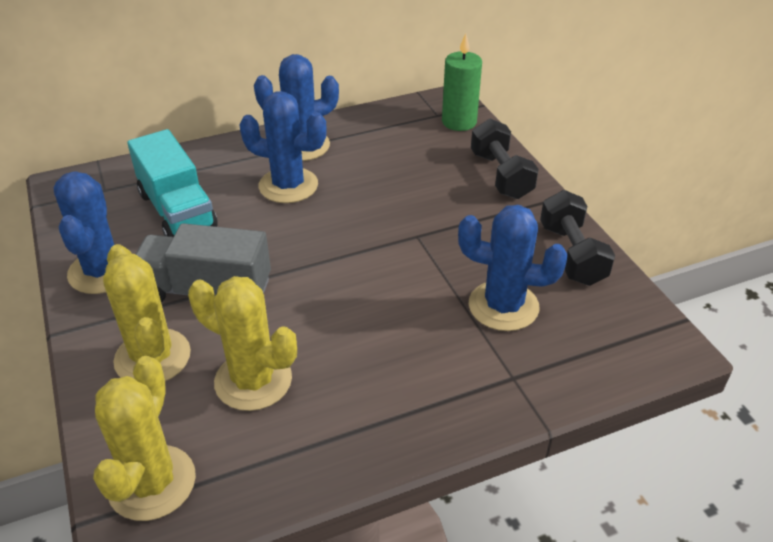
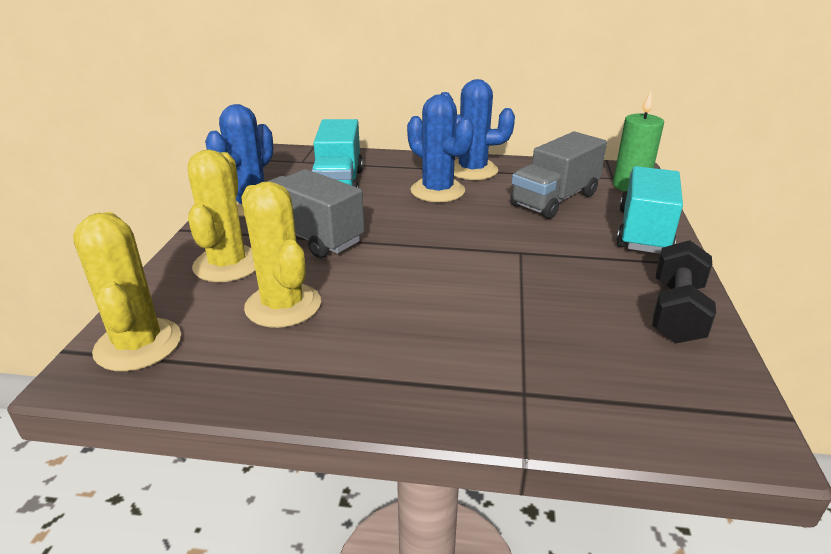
camera: 30 degrees right, 10 degrees down
yellow cactus [93,356,196,521] -> yellow cactus turned 60 degrees counterclockwise [73,212,181,371]
blue cactus [458,205,568,331] -> none
black dumbbell [471,119,539,199] -> turquoise truck [616,166,683,254]
none -> grey truck [510,132,607,219]

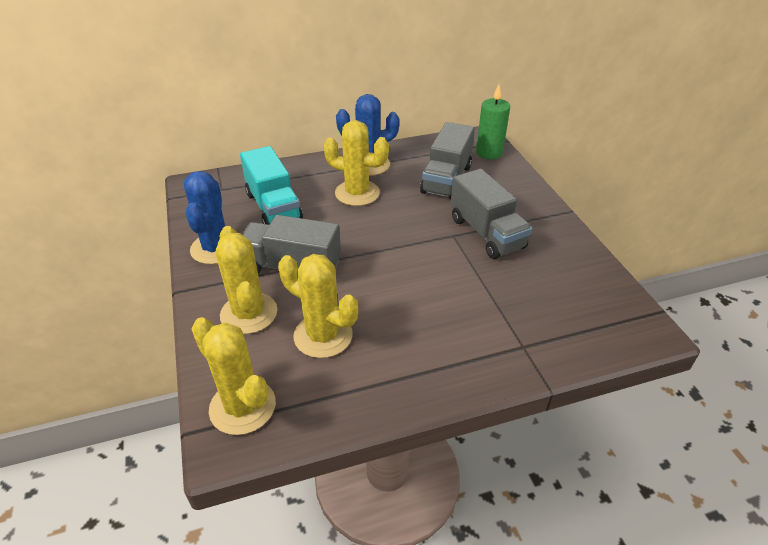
camera: 25 degrees left, 10 degrees up
blue cactus [407,94,474,202] -> yellow cactus [324,120,389,206]
turquoise truck [616,166,683,254] -> none
black dumbbell [652,240,716,343] -> none
none -> grey truck [450,169,532,259]

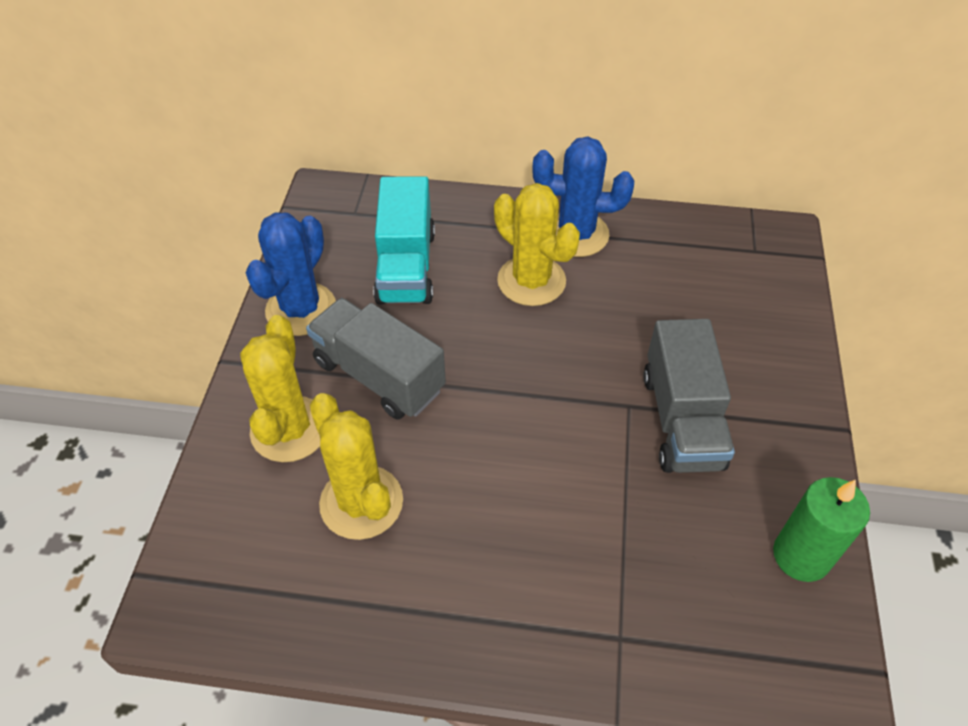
camera: 25 degrees right, 10 degrees up
yellow cactus [192,317,276,435] -> none
grey truck [420,122,475,199] -> none
green candle [476,85,510,160] -> green candle moved to [773,477,870,582]

